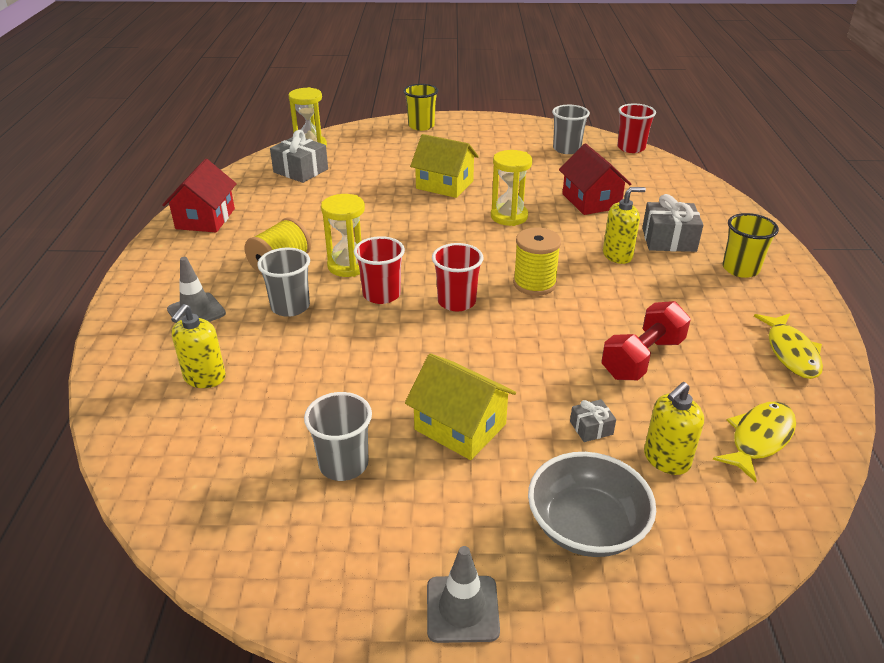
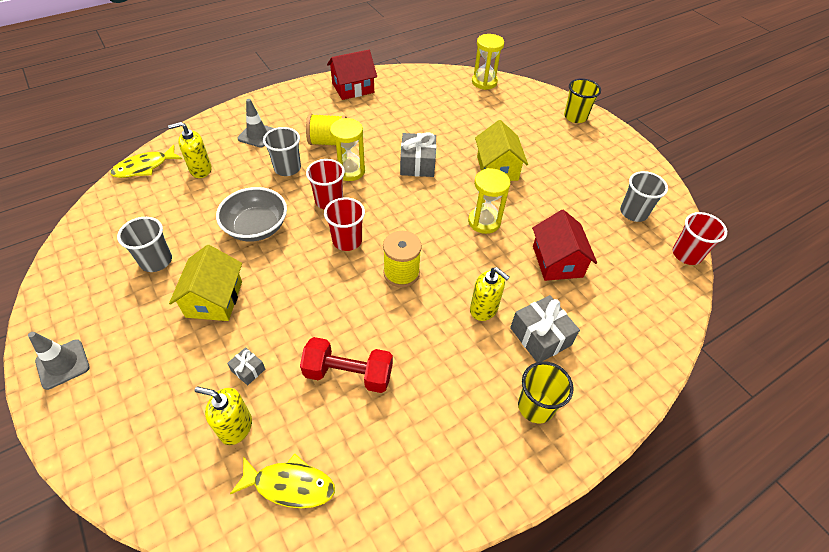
camera: 55 degrees right, 15 degrees up
grey gift [270,130,328,183] -> grey gift moved to [400,132,436,177]
grey bowl [528,452,656,557] -> grey bowl moved to [216,187,287,242]
red house [559,143,631,215] -> red house turned 45 degrees counterclockwise [532,210,597,281]
yellow fish [754,313,823,379] -> yellow fish moved to [110,145,182,178]

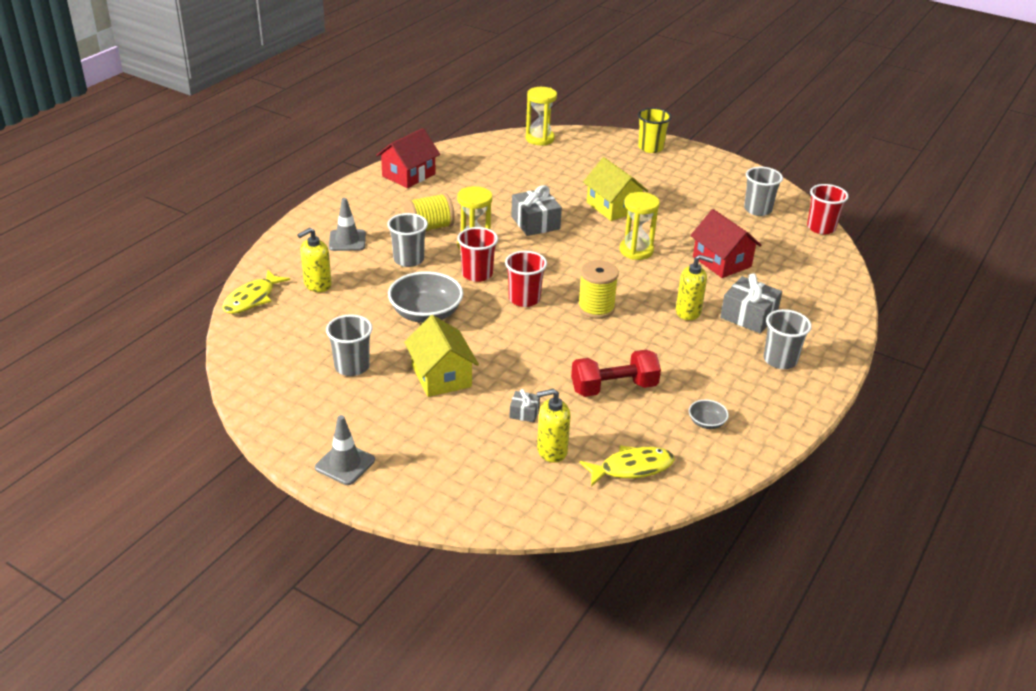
camera: 25 degrees left, 15 degrees down
yellow cup [518,361,574,423] -> grey cup [764,309,812,369]
none -> grey bowl [689,399,729,429]

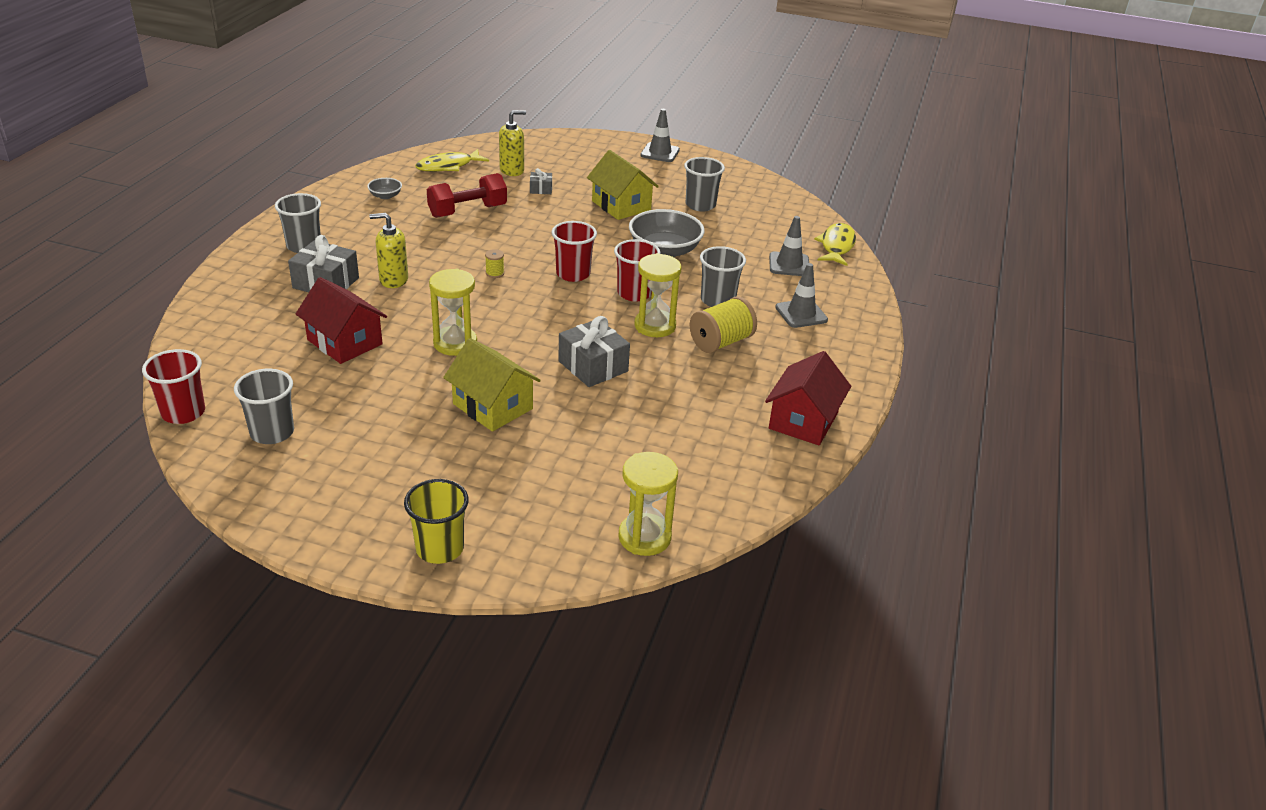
camera: 165 degrees right, 0 degrees up
yellow soap dispenser [298,228,332,292] -> grey traffic cone [769,216,809,276]
yellow spool [578,260,619,319] -> yellow spool [485,249,504,278], size x0.46

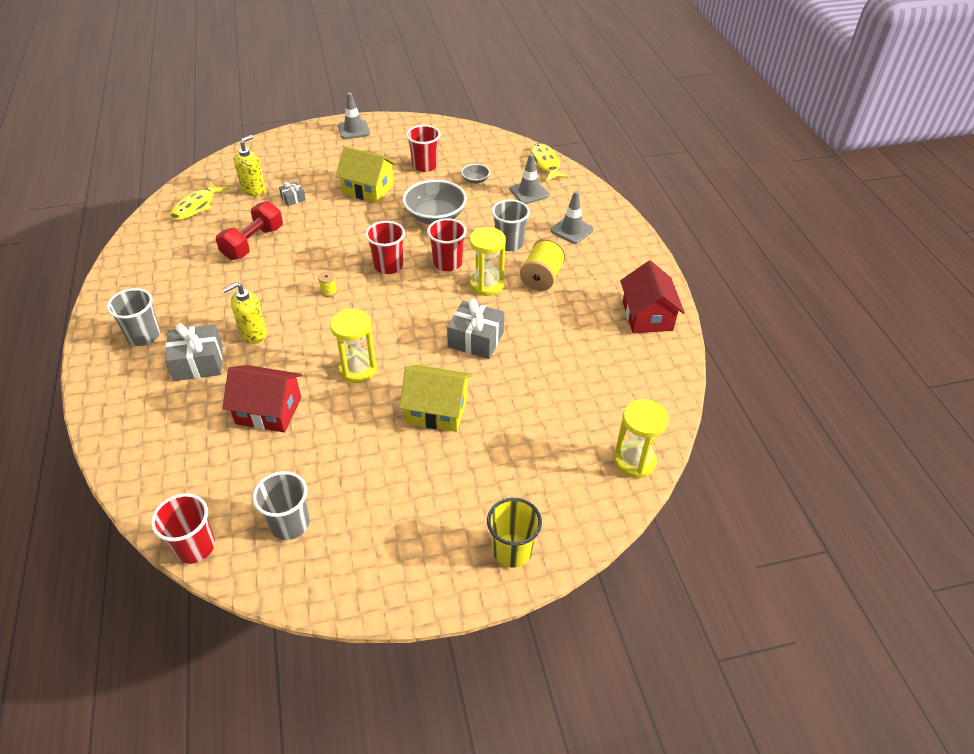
camera: 30 degrees left, 10 degrees up
grey bowl [367,178,402,199] -> grey bowl moved to [461,164,490,184]
grey cup [684,157,725,212] -> red cup [406,125,440,172]

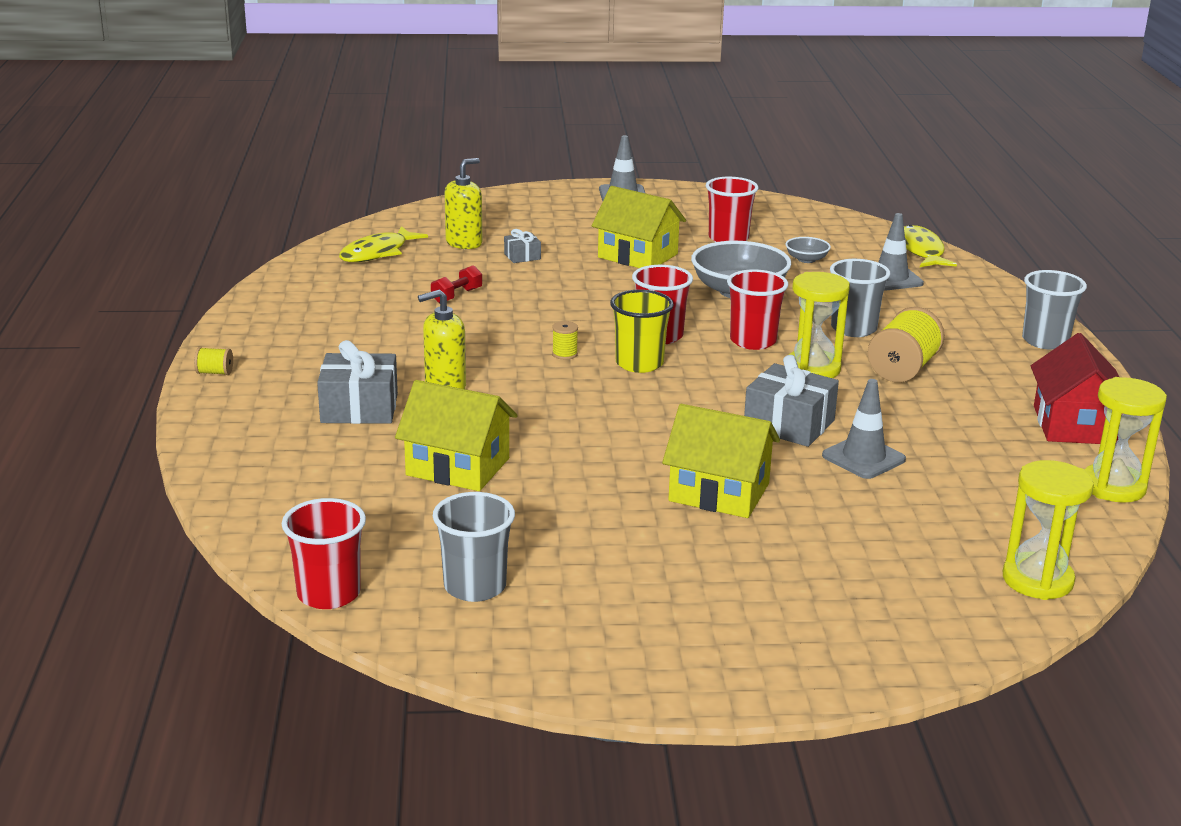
camera: 10 degrees right, 20 degrees down
grey cup [107,288,160,346] -> grey cup moved to [1022,270,1087,350]
red dumbbell [216,201,283,260] -> red dumbbell [431,265,482,303], size x0.52
red house [222,365,302,432] -> yellow house [395,380,517,491]
yellow hourglass [330,309,377,383] -> yellow hourglass moved to [1084,377,1167,503]
yellow cup [487,498,542,568] -> yellow cup moved to [610,290,674,373]
grey traffic cone [551,191,594,244] -> grey traffic cone moved to [822,379,906,479]
none -> yellow spool [194,347,233,375]

